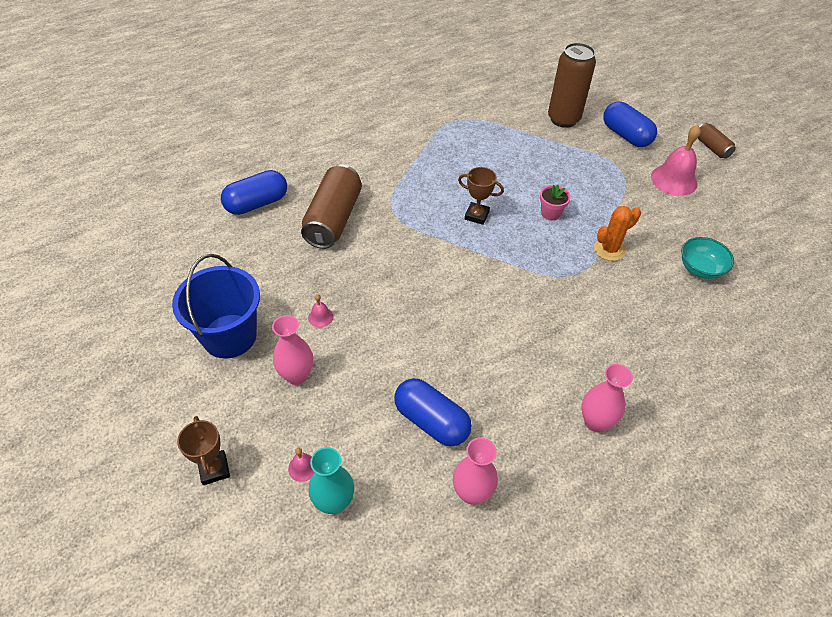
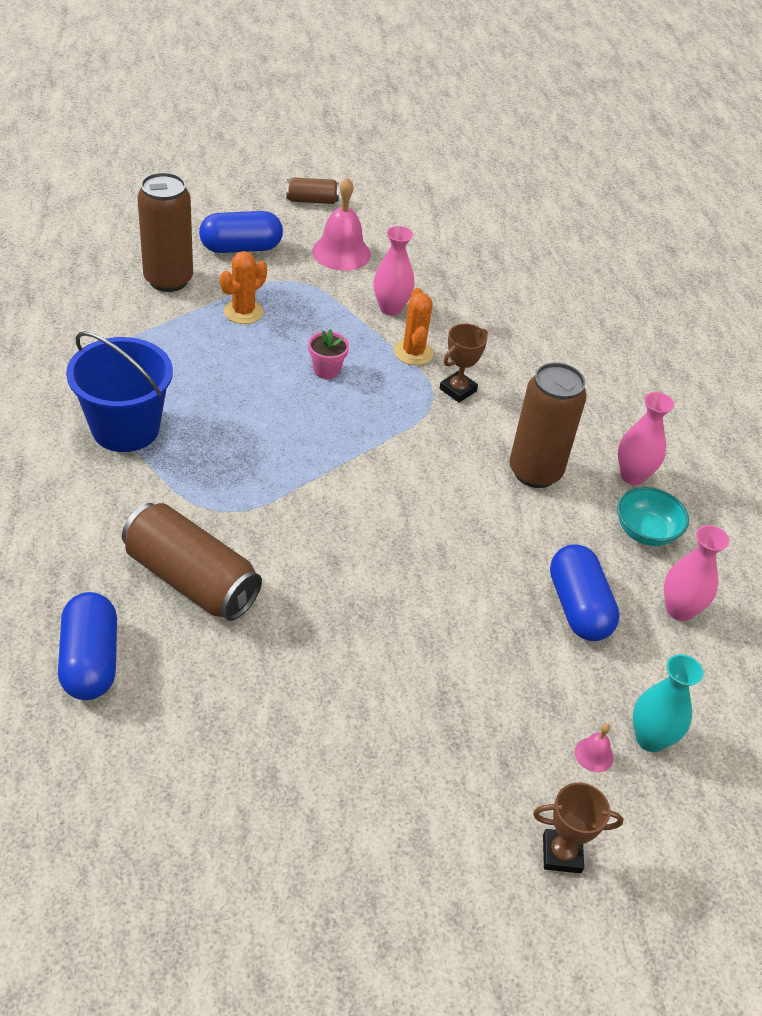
camera: 70 degrees left, 5 degrees down
blue bucket [172,254,260,359] -> blue bucket moved to [66,331,173,452]
pink vase [272,315,313,385] -> pink vase moved to [374,226,415,316]
pink bell [308,294,333,327] -> none
blue capsule [394,378,472,447] -> blue capsule turned 75 degrees counterclockwise [550,544,620,641]
brown trophy [458,167,504,225] -> brown trophy moved to [439,324,488,403]
turquoise bowl [681,237,734,279] -> turquoise bowl moved to [617,487,689,546]
none -> orange cactus [220,251,267,324]
none -> brown can [509,362,587,488]

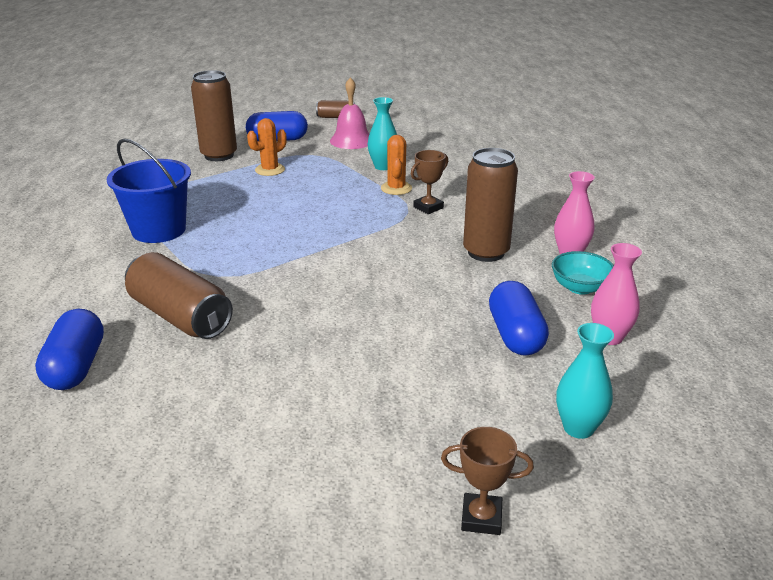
camera: 10 degrees right, 15 degrees down
pink flower pot [308,329,349,379] -> none
pink vase [374,226,415,316] -> turquoise vase [368,97,397,170]
pink bell [575,723,614,772] -> none

